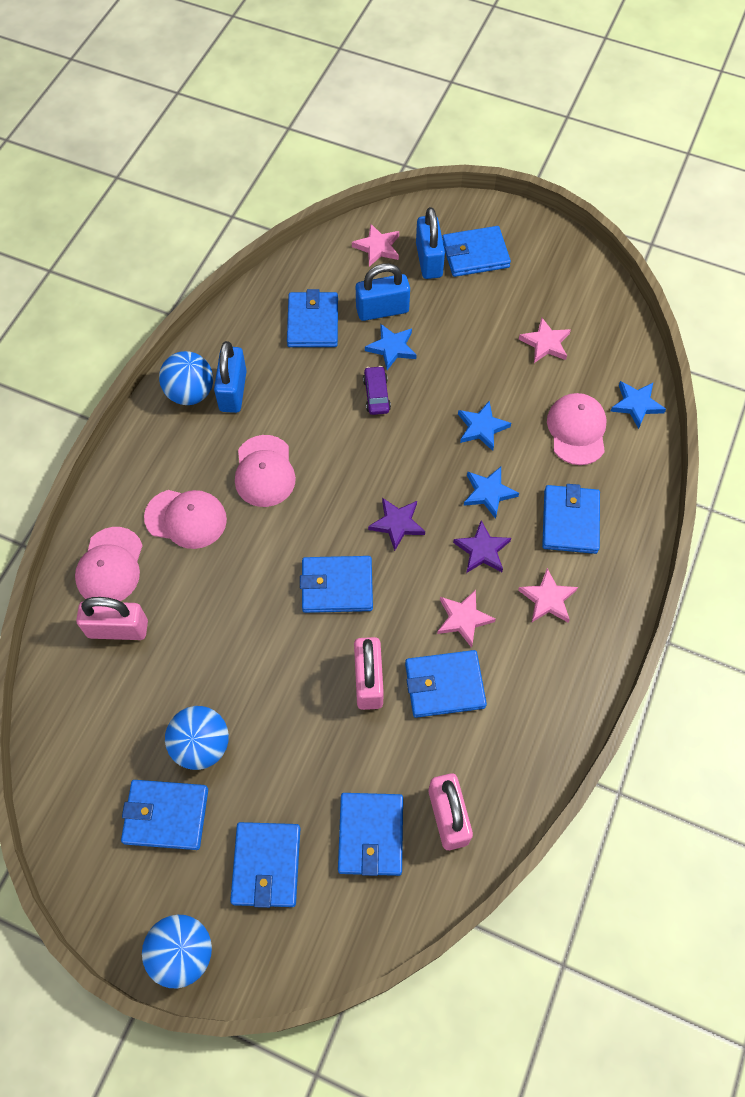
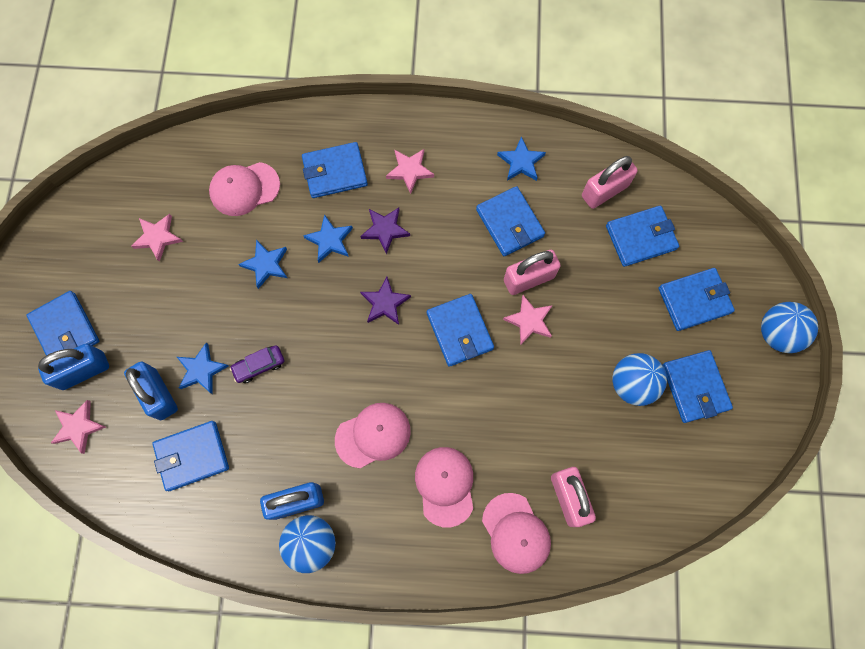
camera: 110 degrees left, 10 degrees up
pink cap [75,527,143,601] -> pink cap turned 75 degrees clockwise [482,493,551,574]
pink star [437,590,496,648] -> pink star moved to [503,295,553,345]
blue star [610,381,666,429] -> blue star moved to [497,136,546,181]

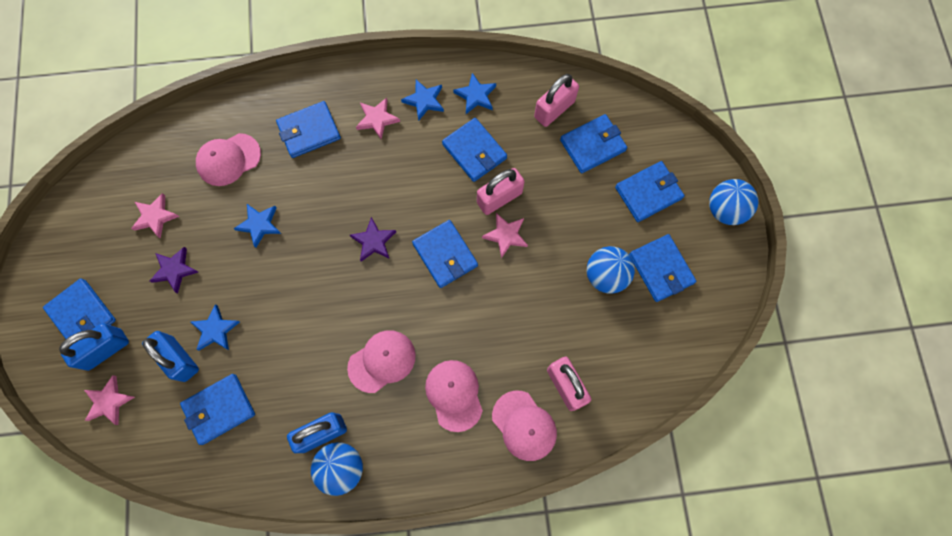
camera: 10 degrees left, 0 degrees up
purple car [230,345,284,383] -> none
blue star [303,214,353,263] -> blue star moved to [401,79,444,121]
purple star [360,208,410,254] -> purple star moved to [150,247,198,293]

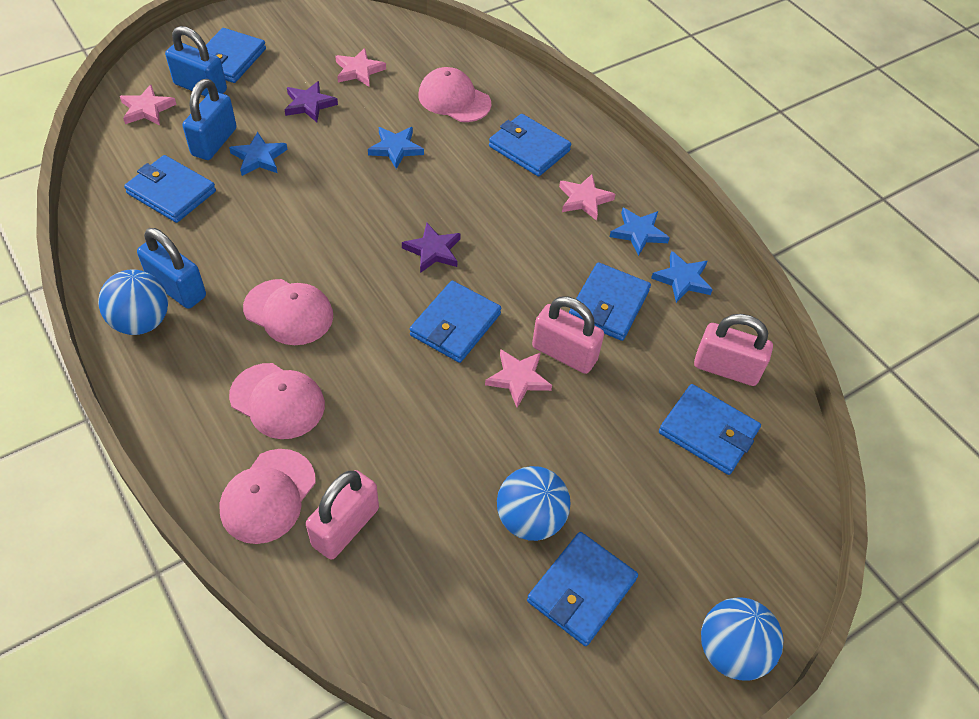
camera: 60 degrees right, 20 degrees down
pink cap [425,360,483,432] -> pink cap turned 75 degrees clockwise [229,363,325,439]
blue wallet [615,161,685,222] -> none

